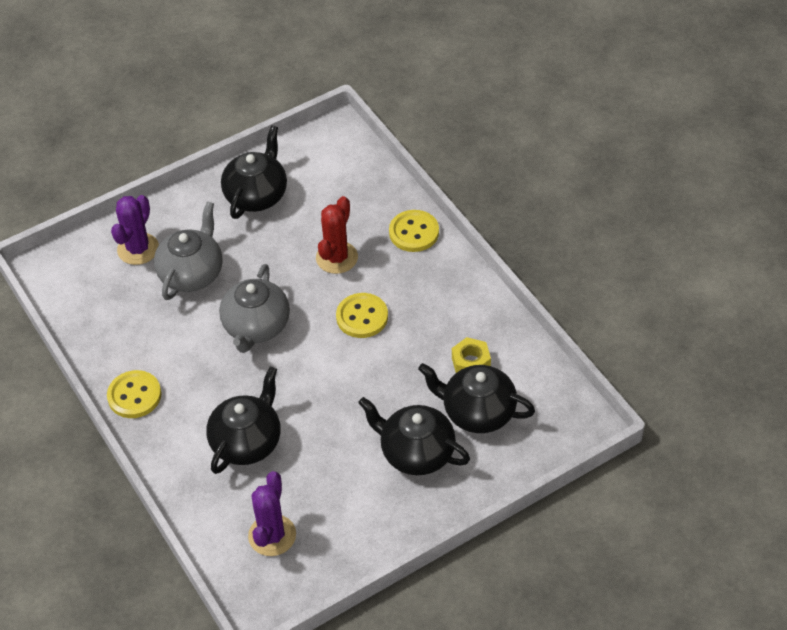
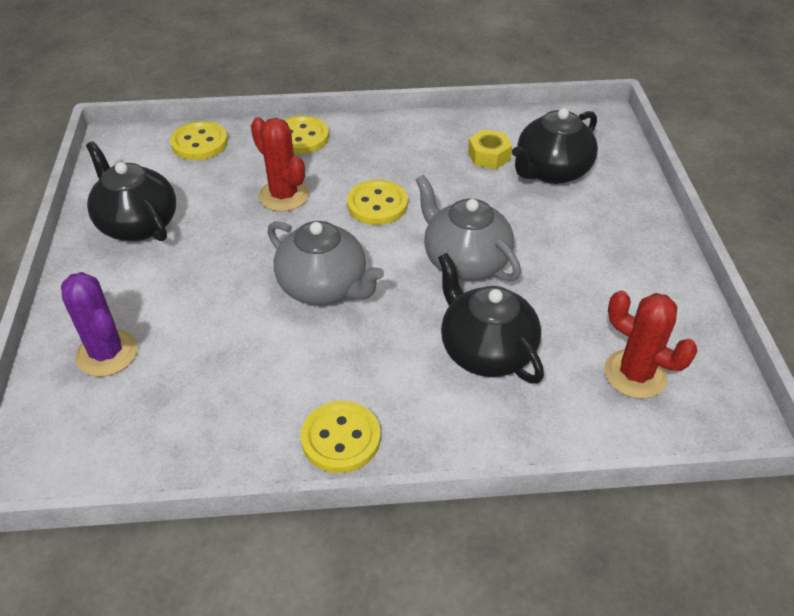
camera: 65 degrees left, 5 degrees down
grey teapot [154,201,223,300] -> grey teapot moved to [416,175,521,282]
purple cactus [248,471,296,556] -> red cactus [604,290,697,399]
black teapot [358,397,470,475] -> none
none -> yellow button [170,121,228,160]

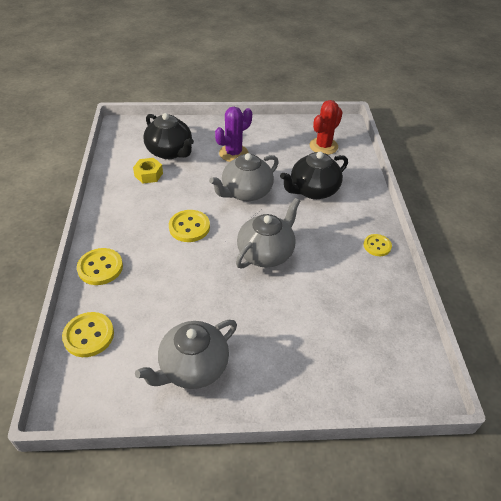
camera: 90 degrees left, 0 degrees up
purple cactus [61,272,138,377] -> purple cactus moved to [215,107,252,162]
black teapot [86,141,176,241] -> grey teapot [135,320,237,389]
red cactus [251,117,309,212] -> none
yellow button [301,401,380,473] -> yellow button [364,234,392,256], size x0.66

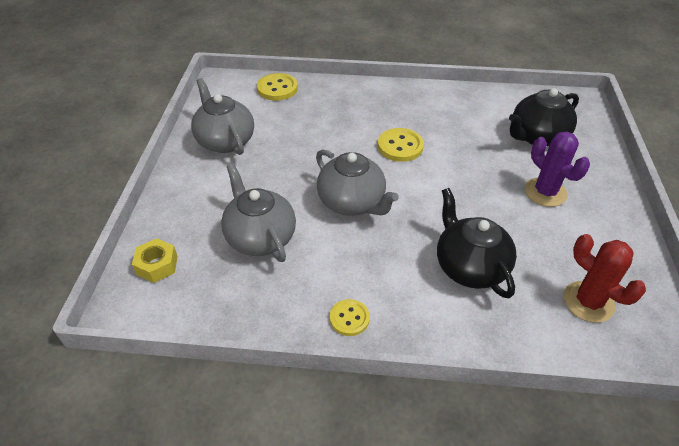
camera: 100 degrees right, 0 degrees up
yellow button [77,248,123,285] -> none
yellow nut [133,158,163,183] -> yellow nut moved to [132,238,178,283]
grey teapot [209,153,279,201] -> grey teapot moved to [221,164,296,262]

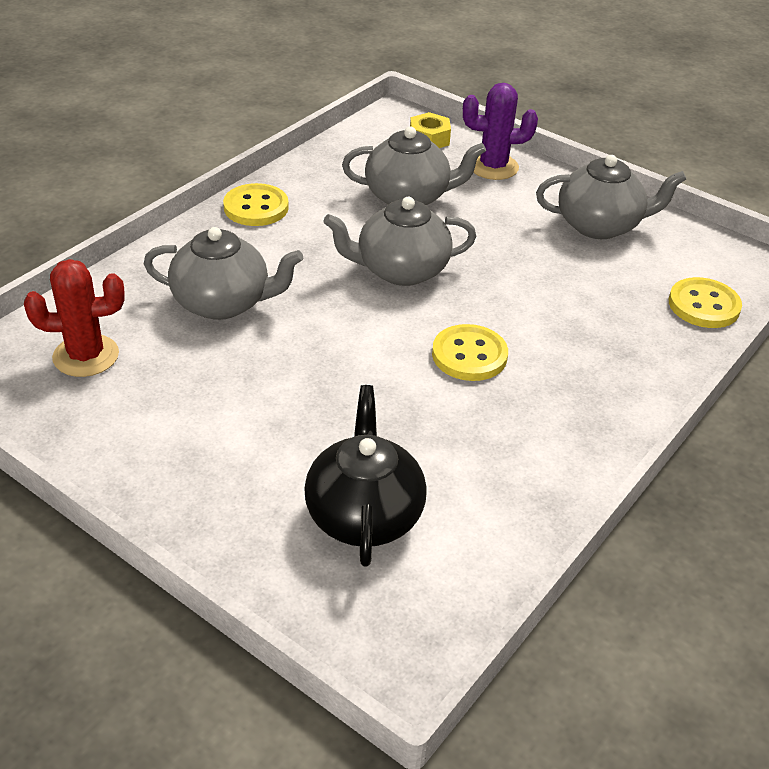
camera: 120 degrees right, 5 degrees down
yellow button [330,299,370,336] -> yellow button [223,183,289,226], size x1.52
black teapot [437,188,517,298] -> grey teapot [144,227,303,320]
purple cactus [525,131,590,207] -> purple cactus moved to [463,83,538,180]

